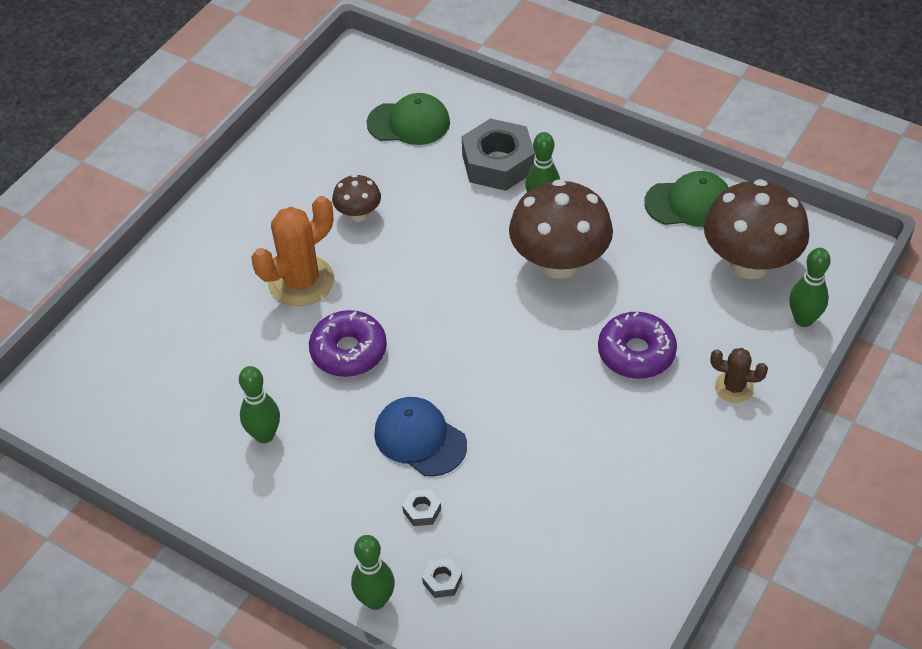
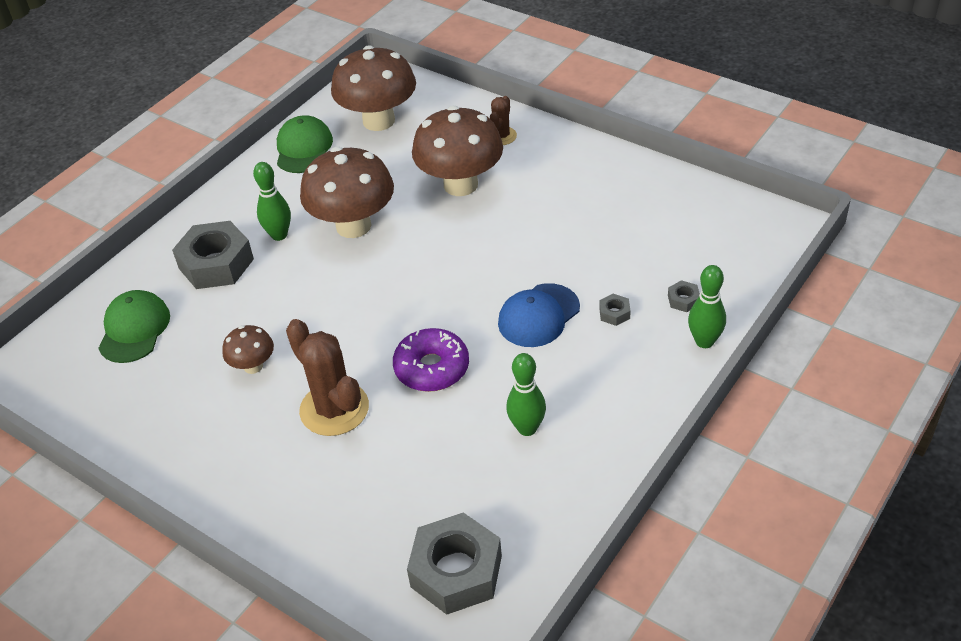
camera: 85 degrees left, 5 degrees down
orange cactus [251,196,334,307] -> brown cactus [286,319,369,436]
purple donut [598,312,677,379] -> brown mushroom [412,106,503,196]
green bowling pin [789,248,831,327] -> none
none -> grey nut [407,512,502,615]

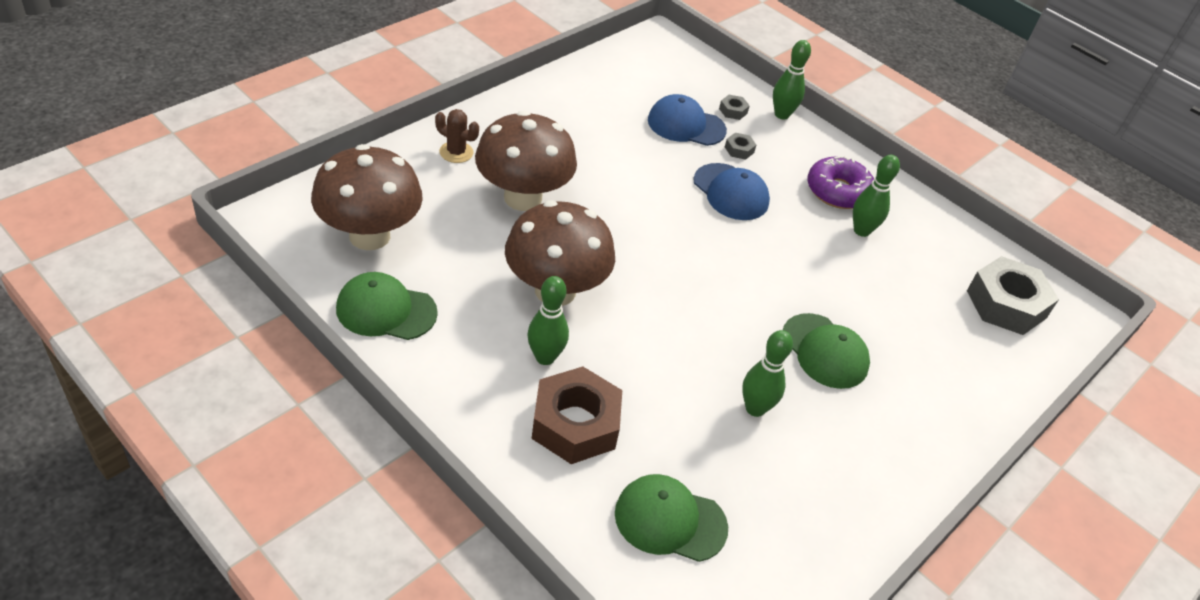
camera: 90 degrees left, 0 degrees up
grey nut [172,221,254,289] -> brown nut [532,366,622,464]
brown mushroom [222,325,274,374] -> green bowling pin [742,330,793,417]
brown cactus [286,319,369,436] -> green cap [783,313,870,389]
purple donut [393,328,469,392] -> purple donut moved to [807,156,874,209]
none -> blue cap [648,94,727,146]

